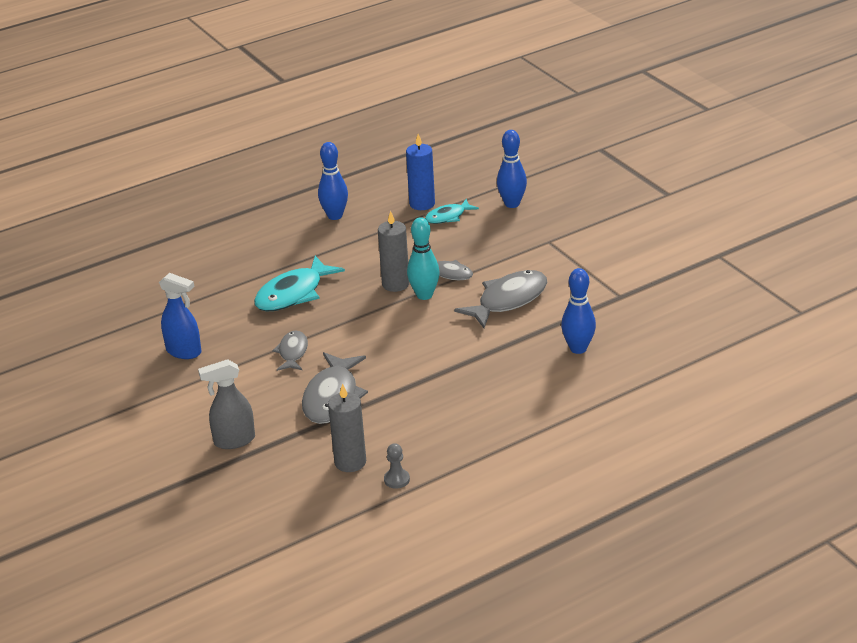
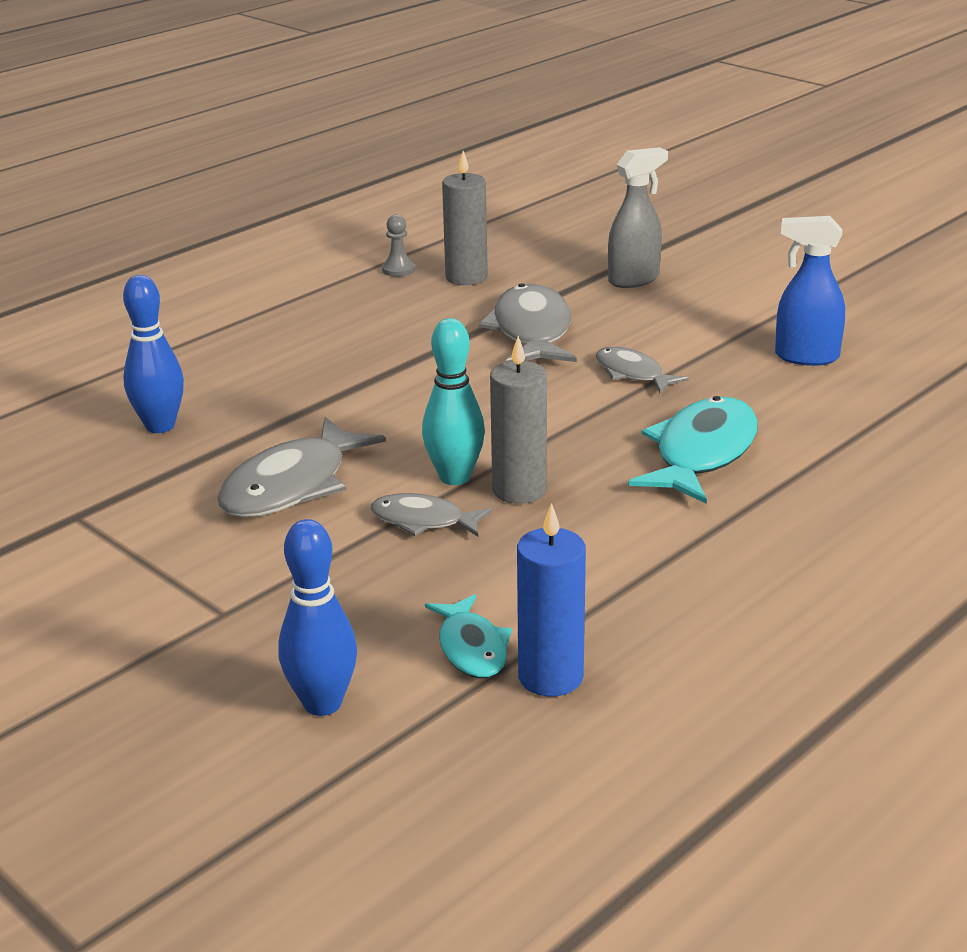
camera: 165 degrees right, 5 degrees down
grey fish [272,331,308,371] -> grey fish turned 150 degrees clockwise [596,347,689,393]
blue bowling pin [318,142,348,220] -> none
turquoise fish [425,199,479,224] -> turquoise fish turned 120 degrees clockwise [425,594,512,678]

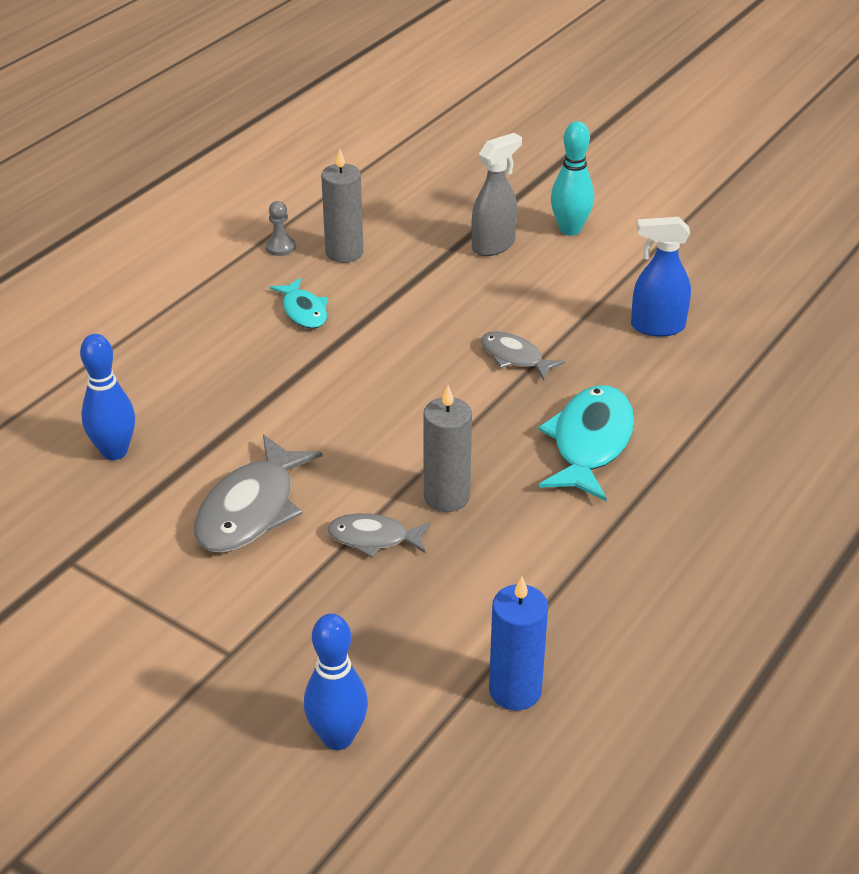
camera: 10 degrees left, 10 degrees up
turquoise bowling pin [422,318,485,485] -> turquoise bowling pin moved to [551,121,594,236]
turquoise fish [425,594,512,678] -> turquoise fish moved to [270,278,328,329]
grey fish [478,283,577,362] -> none

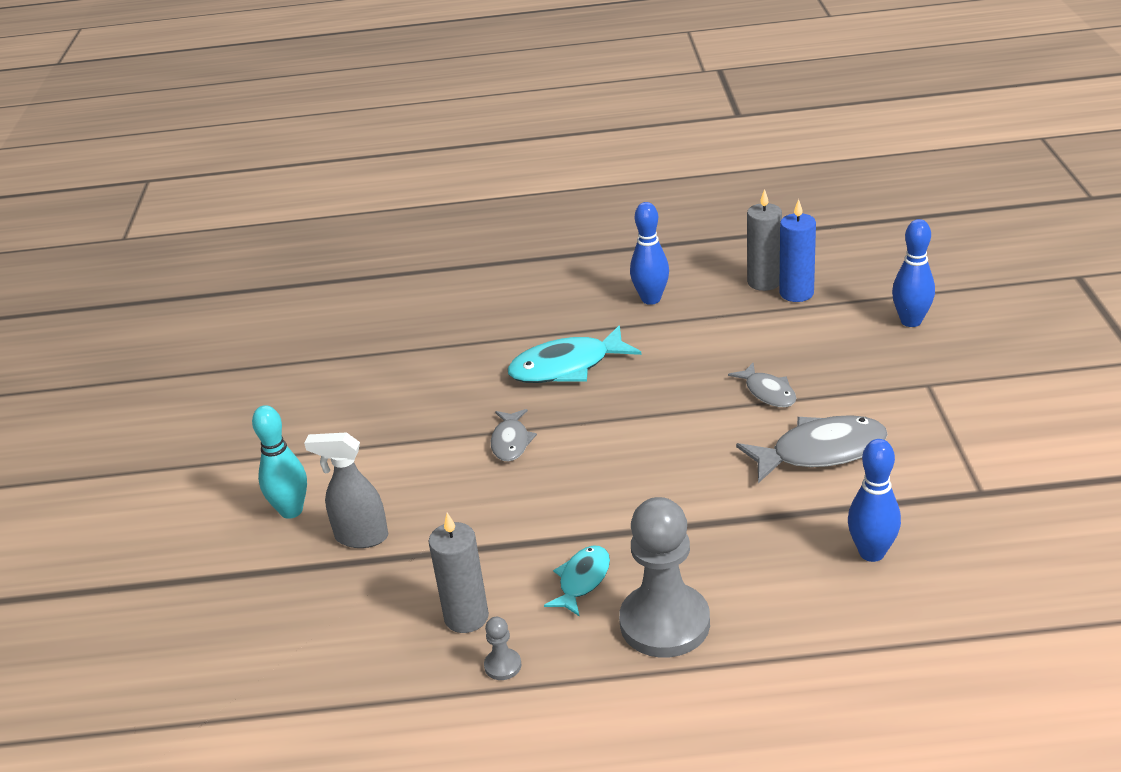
camera: 125 degrees left, 5 degrees down
grey candle [423,385,472,512] -> grey candle moved to [747,189,782,291]
blue spray bottle [631,217,691,337] -> none
none -> grey pawn [619,497,710,658]
none -> blue bowling pin [630,202,669,305]

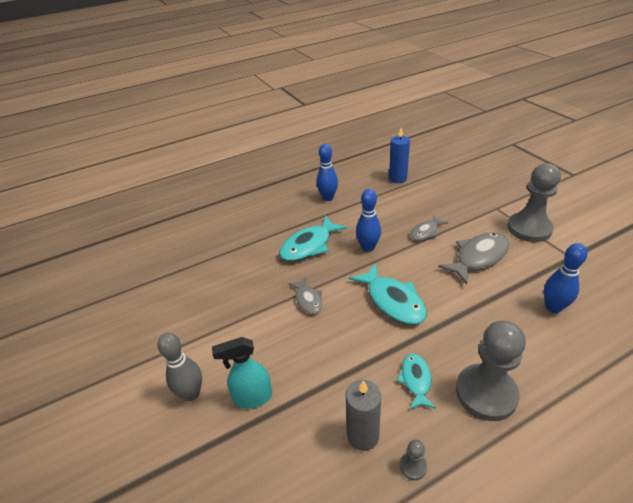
camera: 25 degrees left, 5 degrees up
turquoise bowling pin [252,405,307,519] -> grey bowling pin [158,333,202,401]
grey spray bottle [304,432,388,548] -> turquoise spray bottle [212,337,272,409]
grey fish [728,362,796,407] -> grey fish turned 105 degrees clockwise [410,216,448,240]
grey candle [747,189,782,291] -> none
blue bowling pin [892,219,935,327] -> blue bowling pin moved to [356,189,381,252]
none -> turquoise fish [349,263,427,325]
none -> grey pawn [508,163,561,242]

